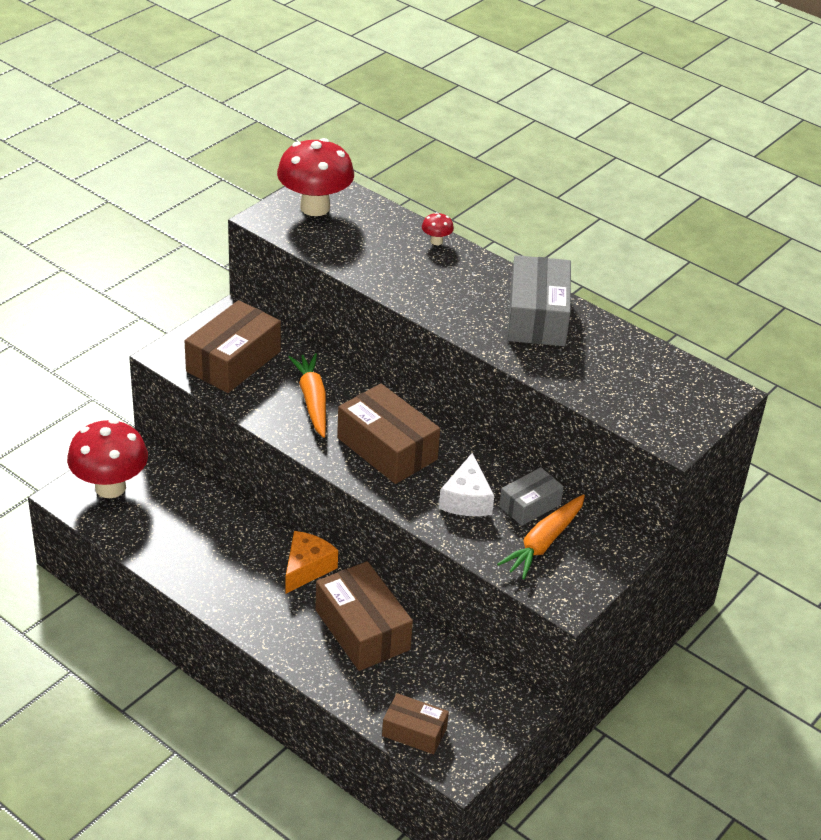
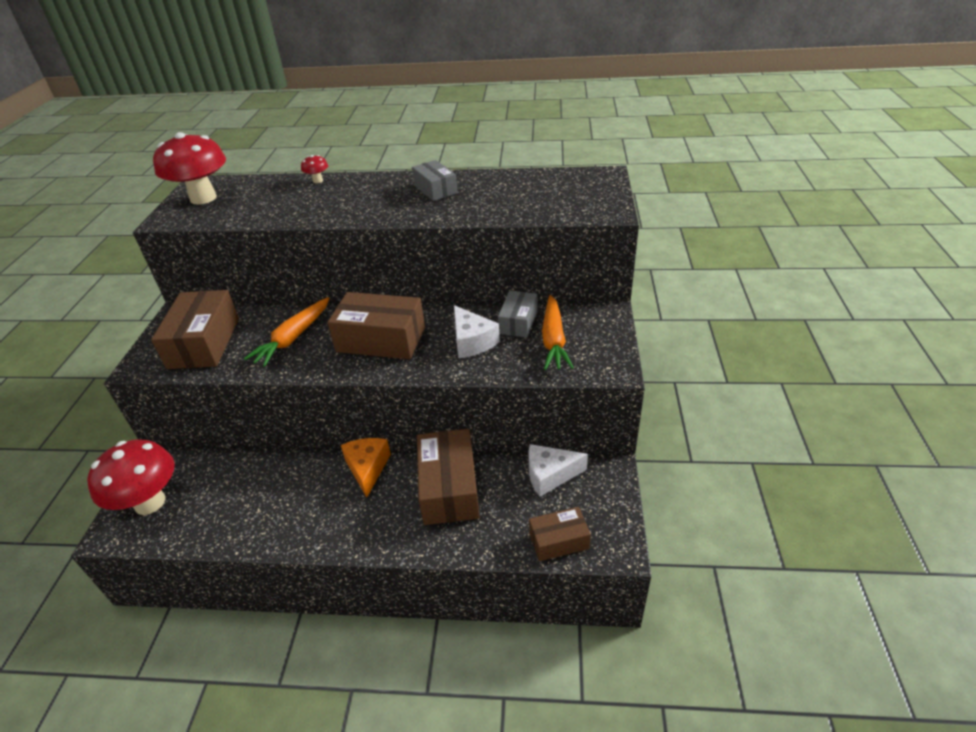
camera: 30 degrees left, 0 degrees up
orange carrot [289,353,326,438] -> orange carrot turned 105 degrees counterclockwise [244,297,330,367]
brown box [315,561,413,671] -> brown box turned 60 degrees clockwise [417,429,480,525]
grey box [508,255,571,346] -> grey box [412,160,458,201], size x0.58
none -> white cheese [528,444,588,497]

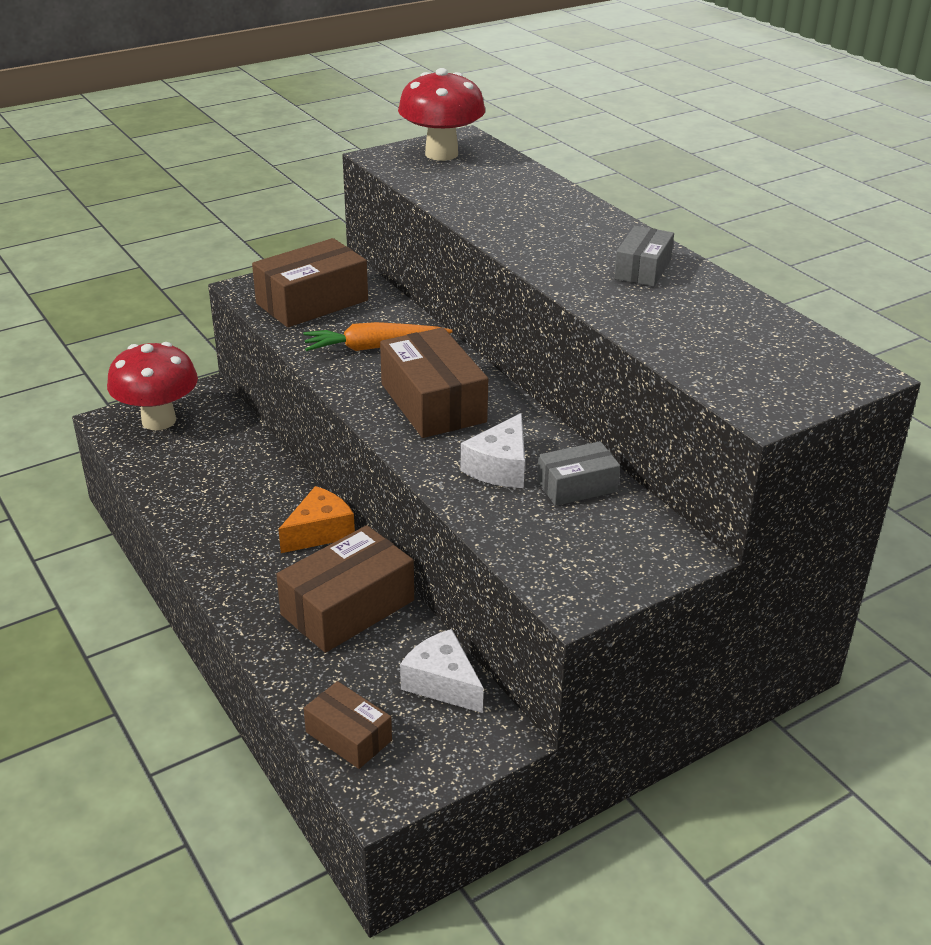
camera: 50 degrees right, 5 degrees down
red mushroom [301,155,328,183] -> none
orange carrot [542,295,574,370] -> none

